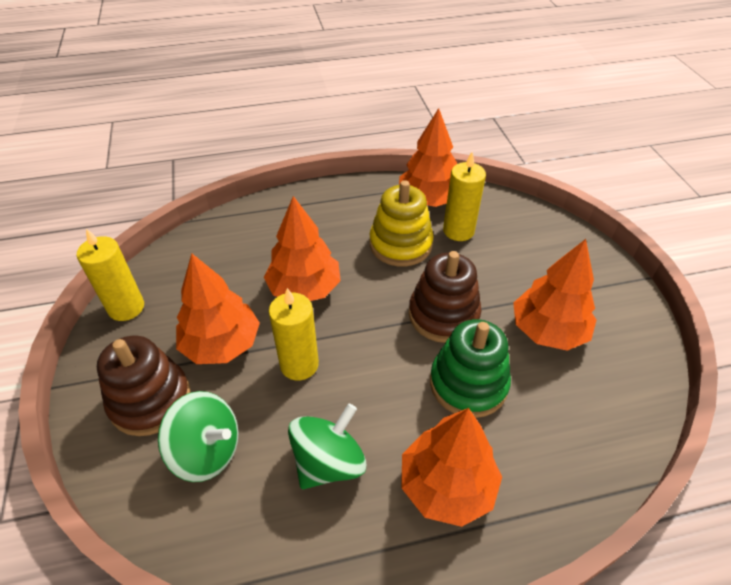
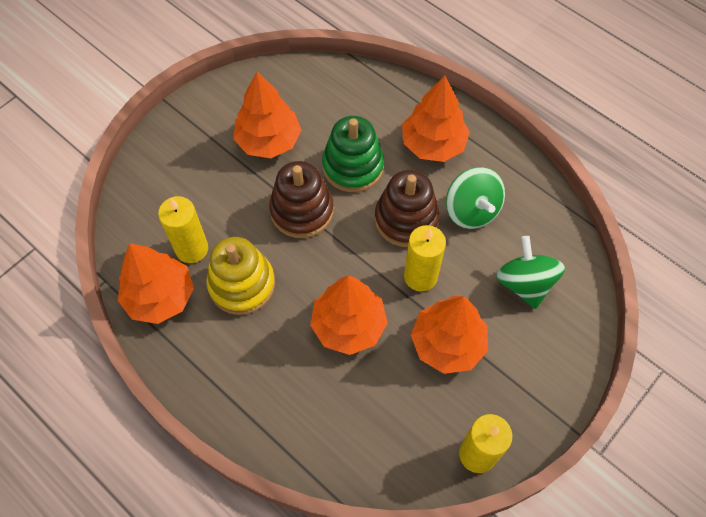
camera: 125 degrees left, 15 degrees up
brown stacking toy [97,336,191,436] -> brown stacking toy moved to [375,170,440,247]
green spinning top [288,403,366,489] -> green spinning top turned 120 degrees counterclockwise [446,167,505,229]

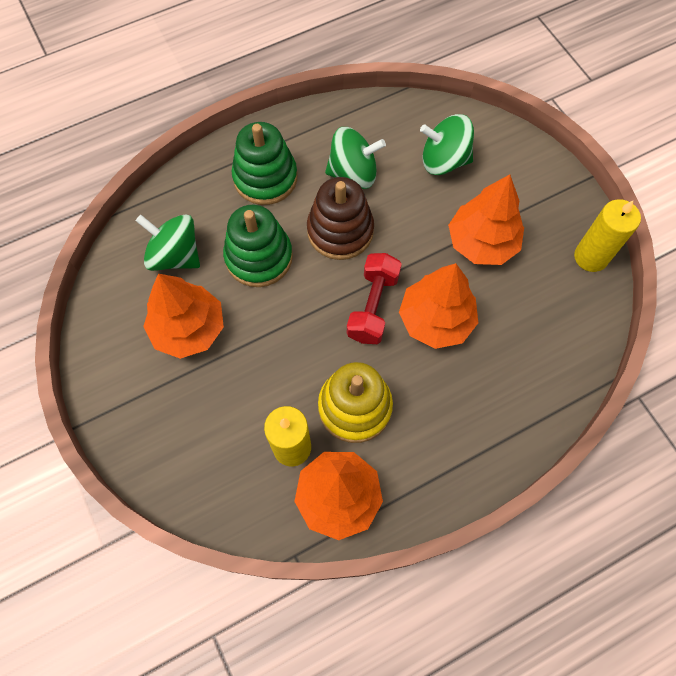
camera: 70 degrees left, 5 degrees up
brown stacking toy [269,161,334,238] -> none
orange tree [402,75,470,162] -> green stacking toy [232,122,297,205]
yellow candle [404,225,446,291] -> none
none -> green spinning top [136,214,200,271]
none -> red dumbbell [347,253,402,344]

